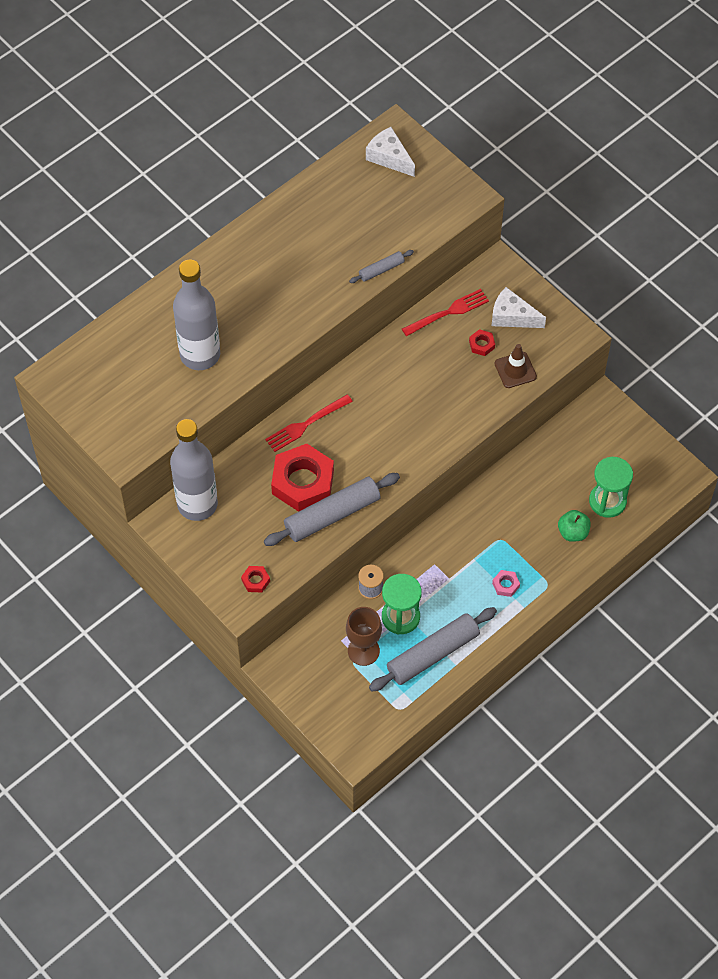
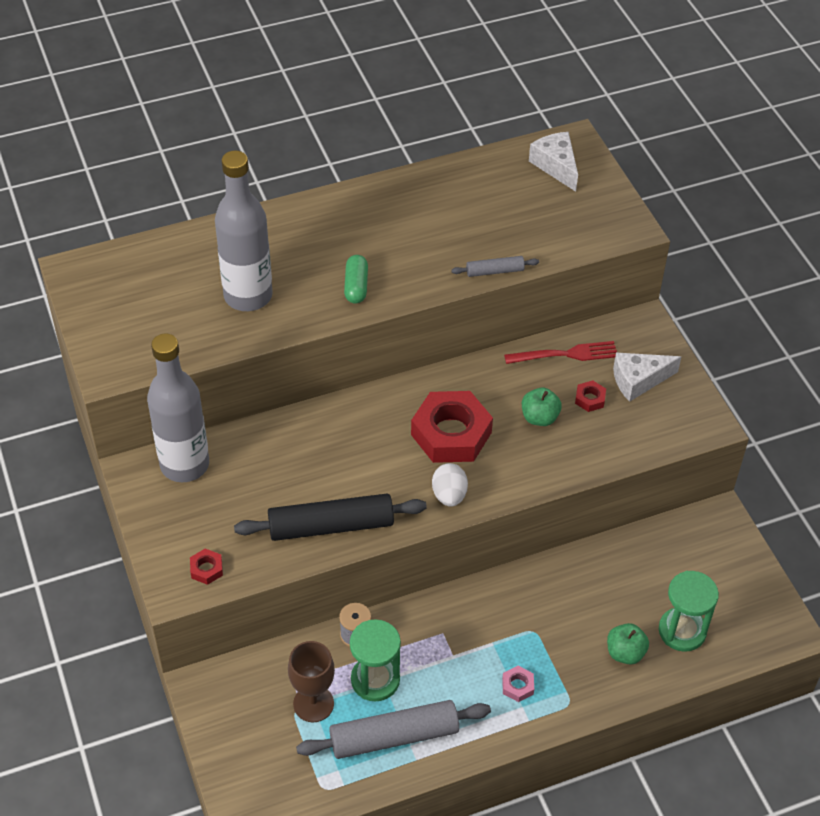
camera: 20 degrees right, 10 degrees down
grey rolling pin [264,473,400,546] -> black rolling pin [234,494,427,541]
red fork [265,394,353,452] -> none
red nut [271,444,334,512] -> red nut moved to [411,391,493,463]
white cheese [492,287,546,328] -> white cheese turned 60 degrees counterclockwise [613,352,681,402]
brown traffic cone [494,344,537,388] -> none
none -> green capsule [344,255,368,304]
none -> white egg [432,463,468,507]
none -> green apple [522,387,562,426]

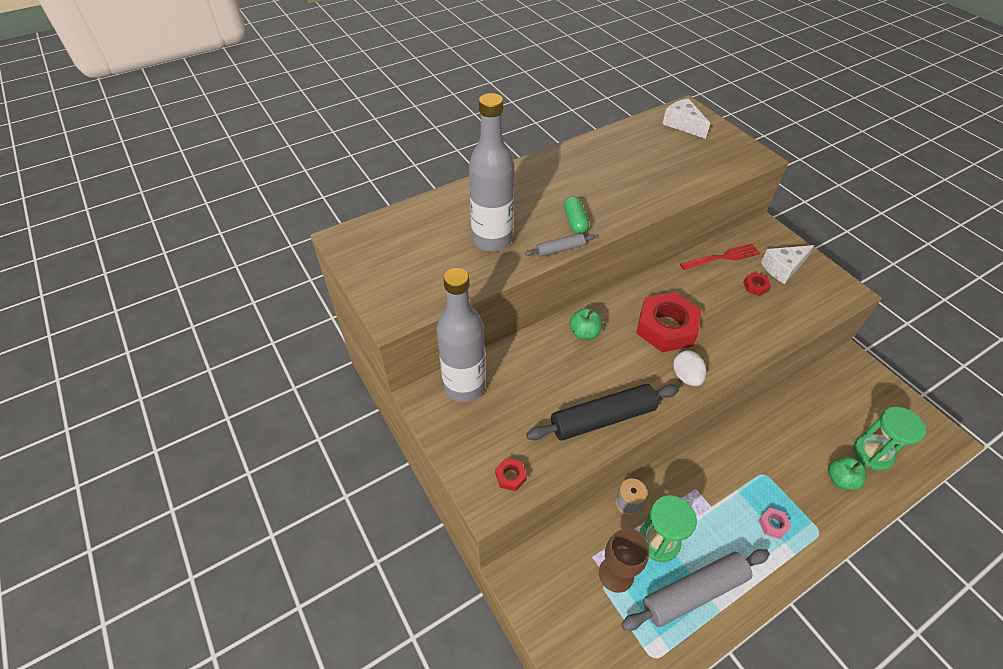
camera: 10 degrees left, 0 degrees up
grey rolling pin [451,256,539,277] -> grey rolling pin moved to [525,233,596,257]
green apple [522,387,562,426] -> green apple moved to [570,308,603,340]

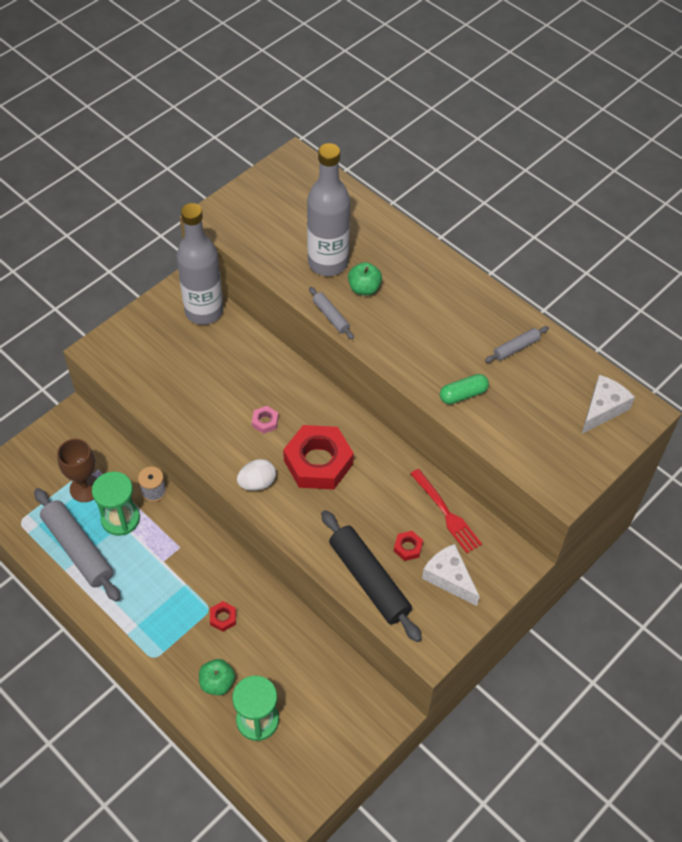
camera: 75 degrees right, 5 degrees up
red nut [495,458,527,491] -> red nut moved to [210,601,236,632]
black rolling pin [526,384,679,441] -> black rolling pin moved to [321,510,422,642]
green capsule [564,196,589,234] -> green capsule moved to [440,374,489,404]
green apple [570,308,603,340] -> green apple moved to [348,262,382,295]
pink nut [758,508,792,539] -> pink nut moved to [252,406,278,434]
none -> grey rolling pin [485,326,549,362]

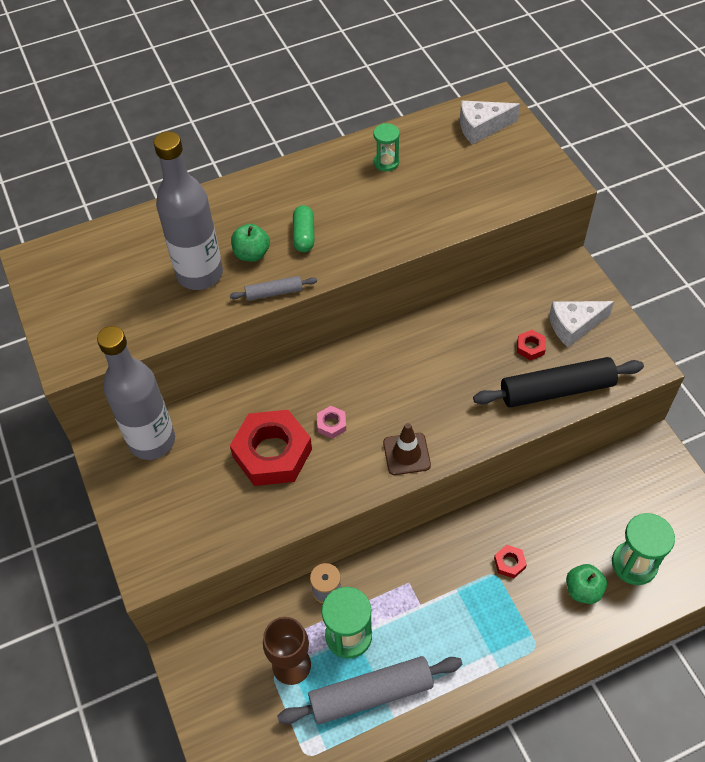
camera: 65 degrees left, 0 degrees up
white egg [237,459,276,491] -> brown traffic cone [383,423,431,475]
red nut [283,425,354,490] -> red nut moved to [230,410,312,486]
red fork [410,469,482,553] -> none
green capsule [440,374,489,404] -> green capsule moved to [293,205,314,252]
grey rolling pin [485,326,549,362] -> green hourglass [373,123,400,172]
white cheese [582,375,635,434] -> white cheese turned 75 degrees counterclockwise [460,101,520,145]

